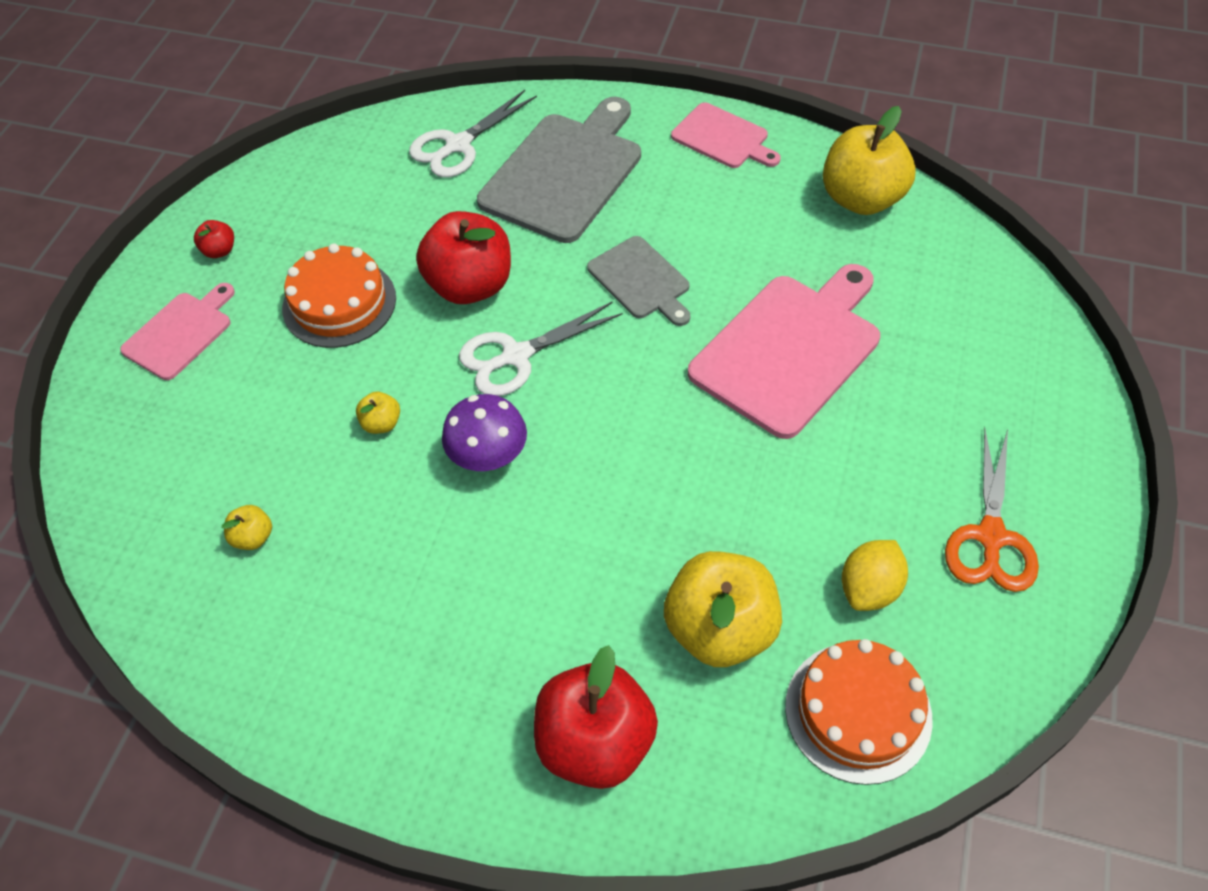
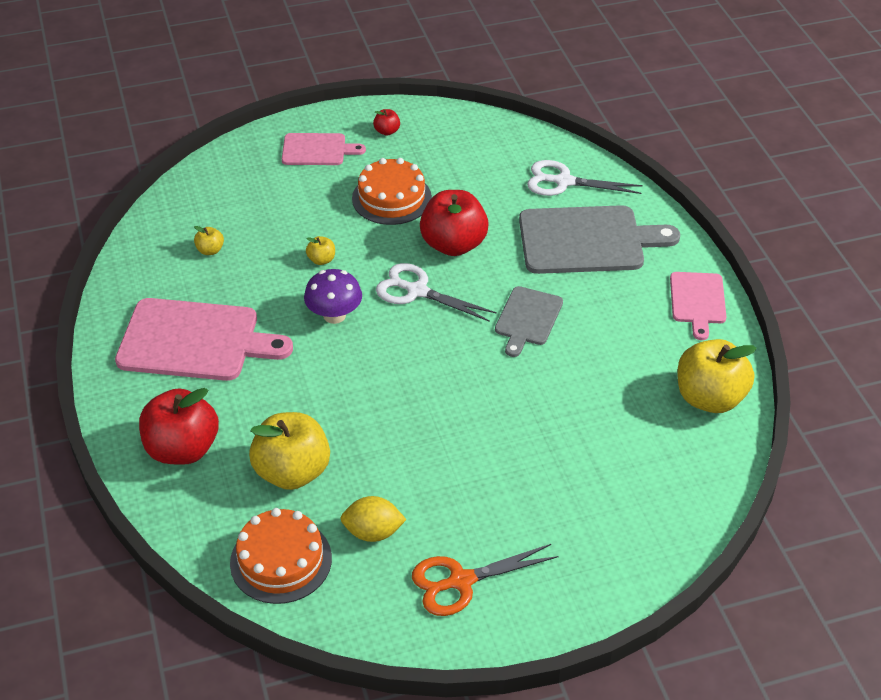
camera: 55 degrees right, 10 degrees down
pink cutting board [688,264,880,439] -> pink cutting board moved to [115,298,293,381]

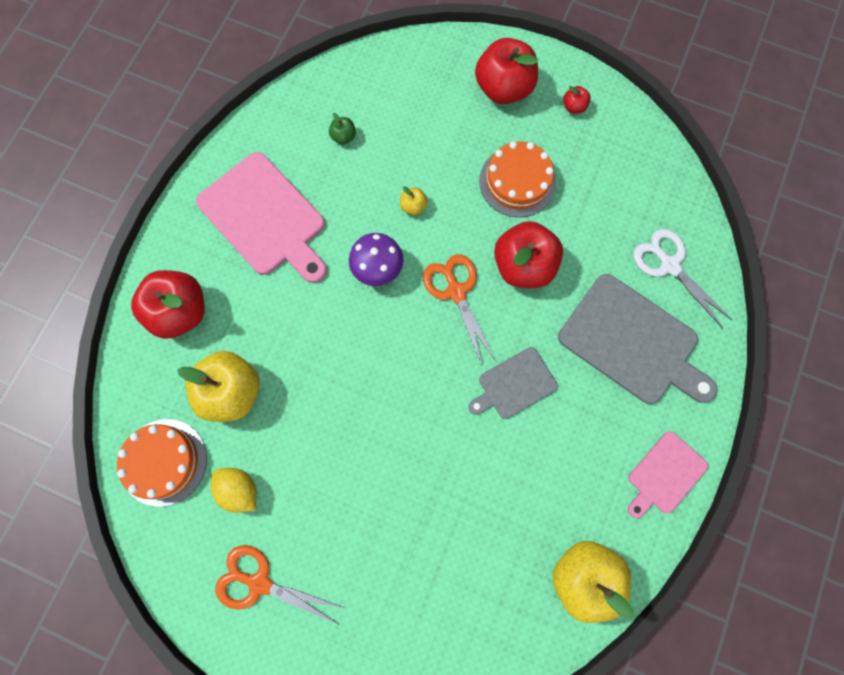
camera: 40 degrees right, 30 degrees up
yellow apple [194,226,224,255] -> green apple [329,113,356,145]
pink cutting board [282,133,366,165] -> red apple [475,38,538,104]
white scissors [376,263,497,322] -> orange scissors [423,254,495,365]

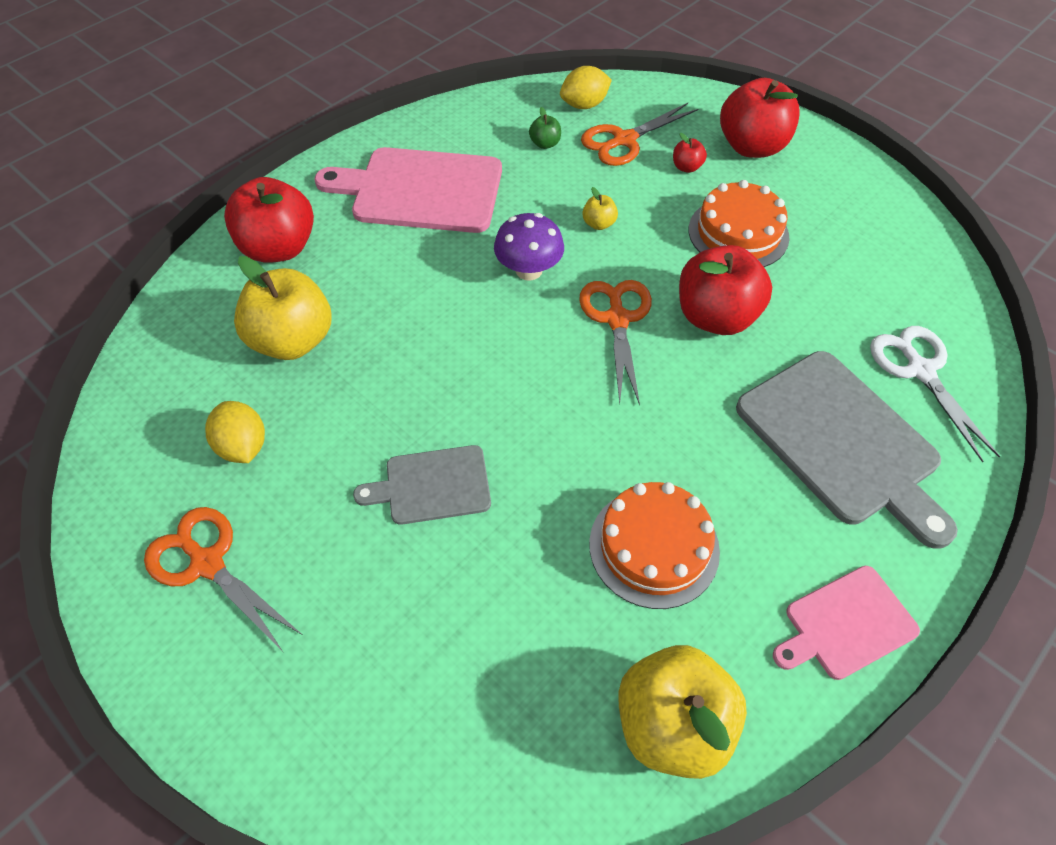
camera: 20 degrees right, 20 degrees down
orange cake [117,419,207,507] -> orange cake moved to [589,482,720,609]
pink cutting board [196,152,327,283] -> pink cutting board turned 120 degrees clockwise [315,147,502,233]
grey cutting board [468,347,558,419] -> grey cutting board moved to [353,445,491,525]
red apple [563,86,591,114] -> red apple moved to [673,133,707,173]
none -> yellow lemon [560,66,612,109]
none -> orange scissors [581,103,698,166]

